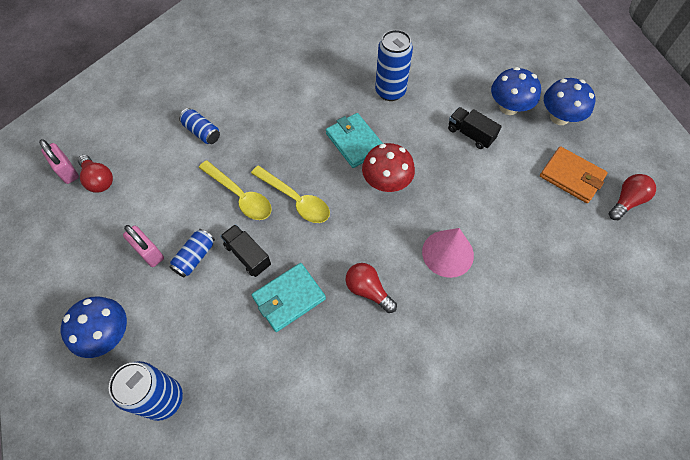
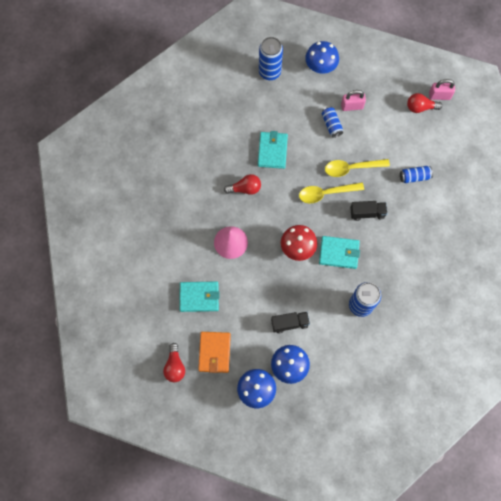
camera: 130 degrees right, 10 degrees up
black truck [220,224,271,277] -> black truck moved to [350,201,388,221]
orange wallet [540,146,608,203] -> orange wallet turned 75 degrees counterclockwise [198,332,231,373]
none -> turquoise wallet [179,281,219,312]

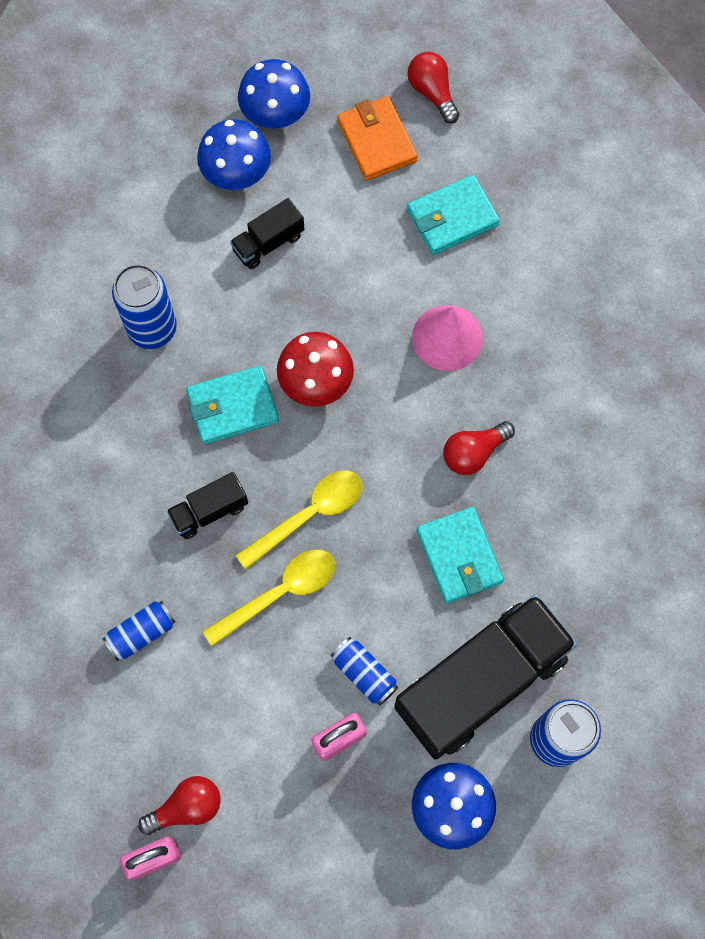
camera: 155 degrees right, 0 degrees up
none -> black truck [394,594,577,760]

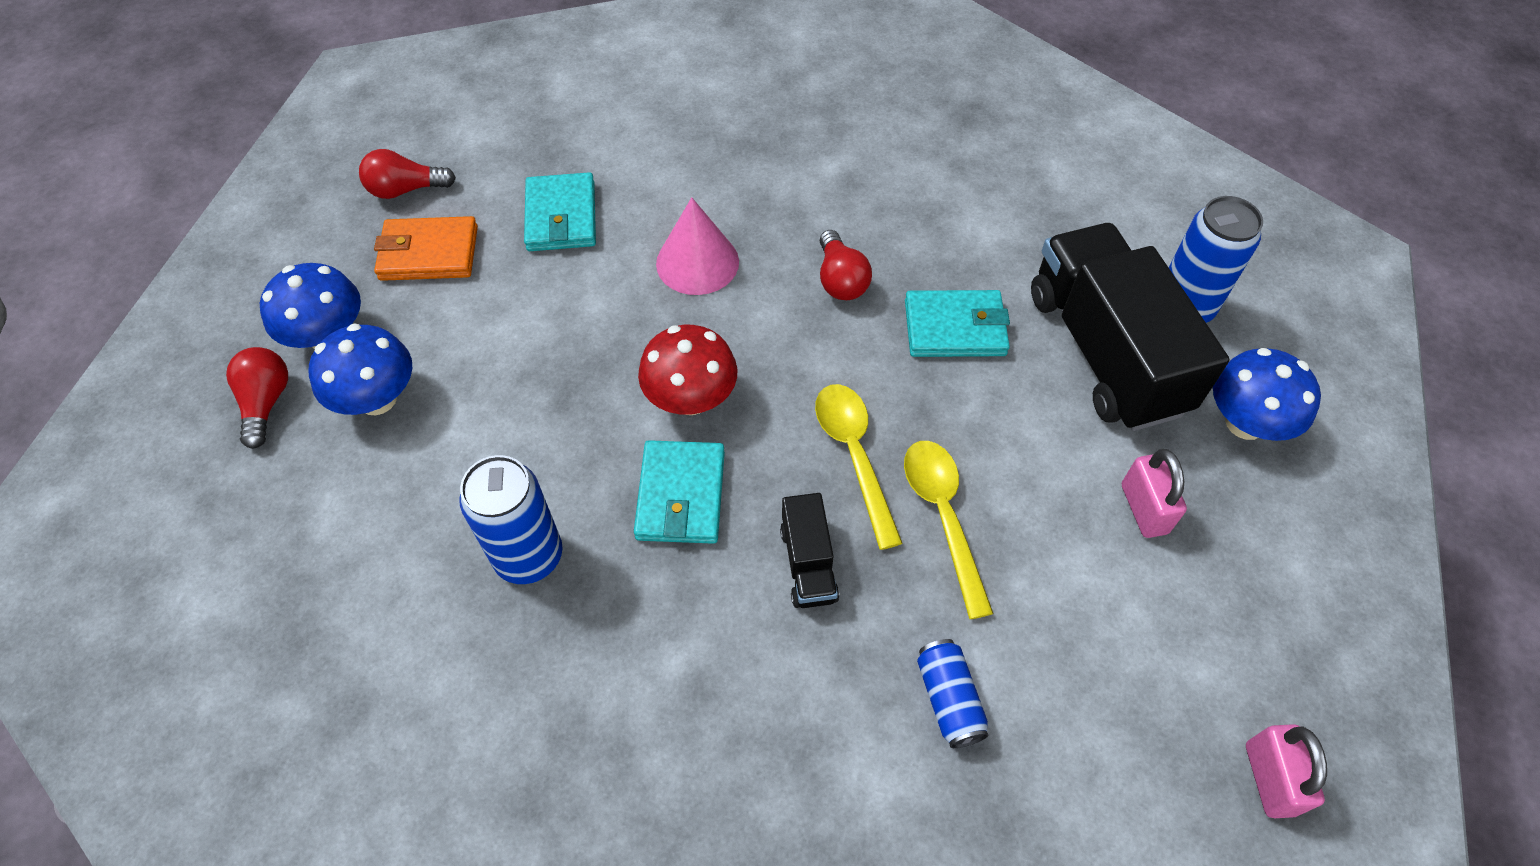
camera: 70 degrees left, 15 degrees down
red light bulb [138,776,221,835] -> red light bulb moved to [226,347,288,449]
black truck [230,198,304,269] -> none
blue can [331,637,398,705] -> none

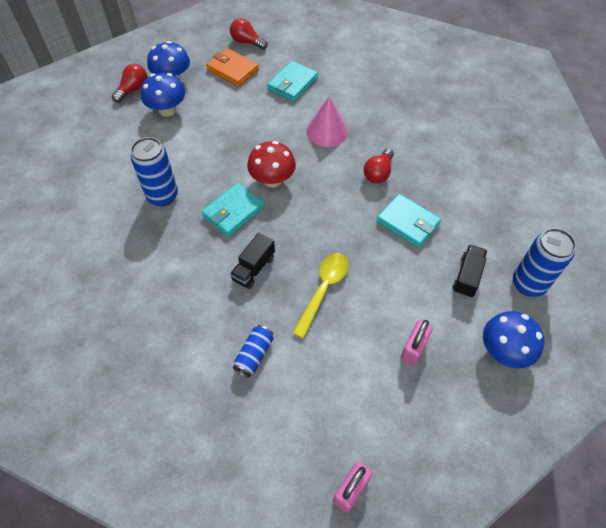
camera: 40 degrees right, 0 degrees up
yellow spoon [815,384,903,550] -> none
black truck [1031,223,1230,431] -> black truck [453,245,487,298], size x0.45

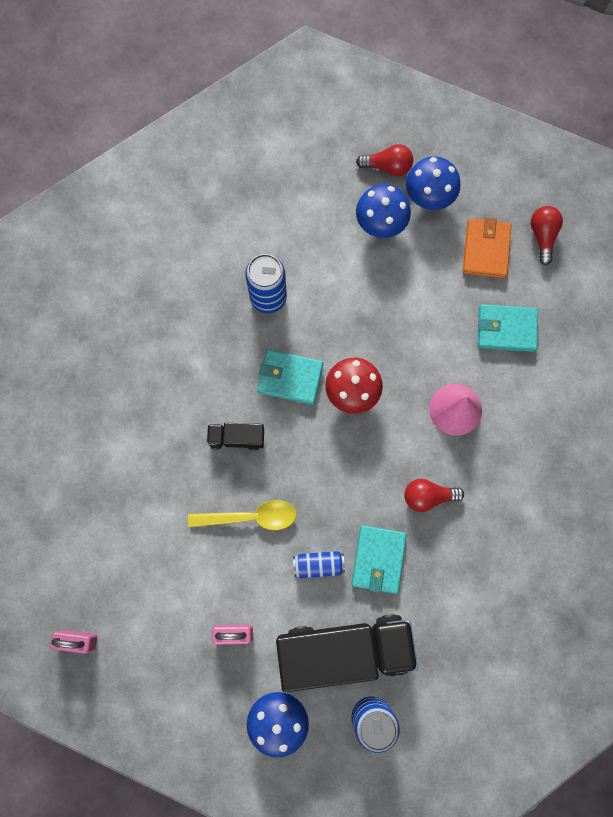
camera: 60 degrees right, 20 degrees up
blue can [233,325,273,378] -> blue can moved to [293,551,345,578]
black truck [453,245,487,298] -> black truck [276,614,418,692], size x2.23

